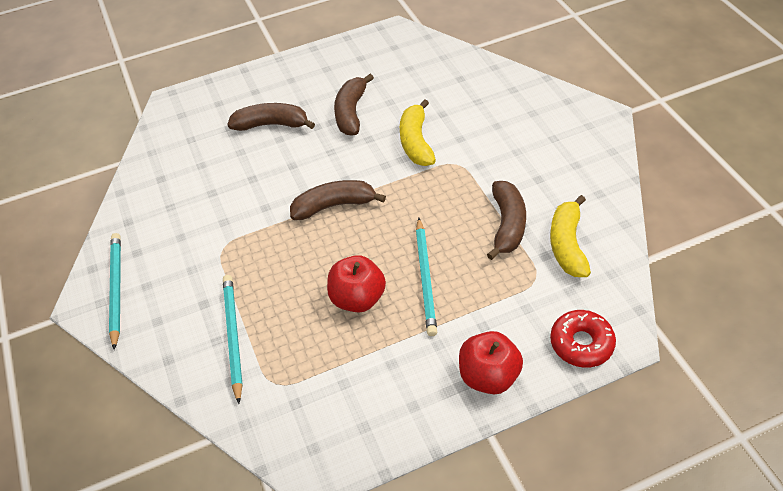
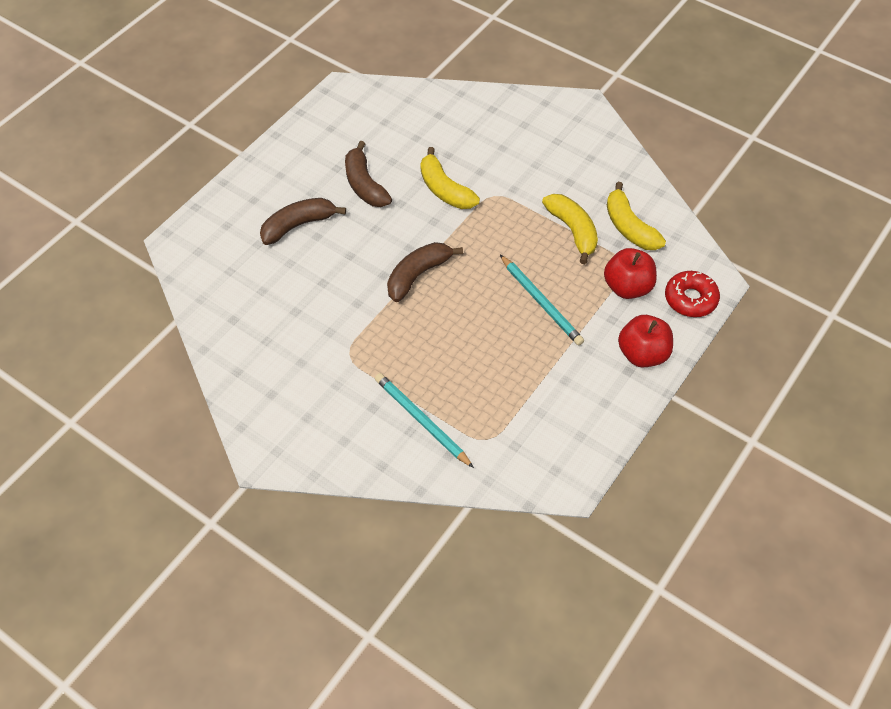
camera: 35 degrees left, 5 degrees up
turquoise pencil [109,233,121,350] -> none
red apple [327,255,386,313] -> red apple moved to [604,248,657,299]
brown banana [487,181,526,260] -> yellow banana [542,194,598,264]

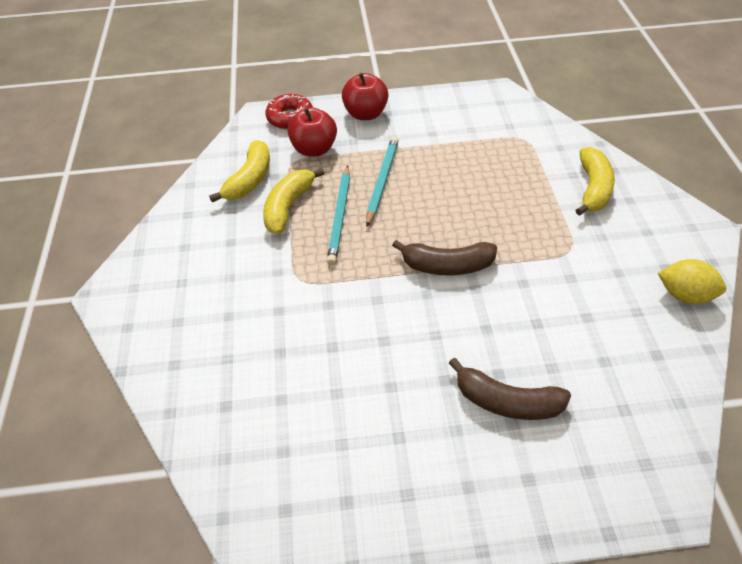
camera: 130 degrees left, 5 degrees down
brown banana [345,141,392,207] -> none
turquoise pencil [375,373,474,468] -> turquoise pencil moved to [327,166,350,265]
yellow banana [421,147,480,209] -> yellow banana moved to [575,147,615,216]
none -> yellow lemon [658,259,726,304]

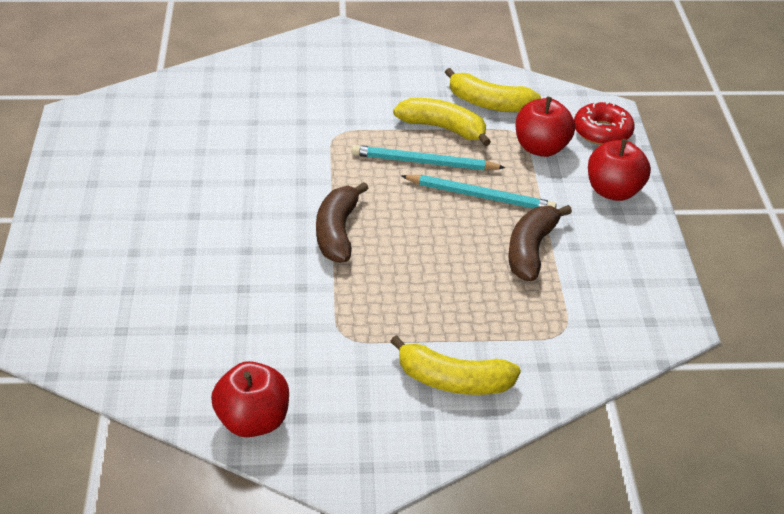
camera: 90 degrees right, 10 degrees down
brown banana [449,357,571,420] -> brown banana moved to [508,205,572,281]
yellow lemon [658,259,726,304] -> red apple [211,361,289,437]

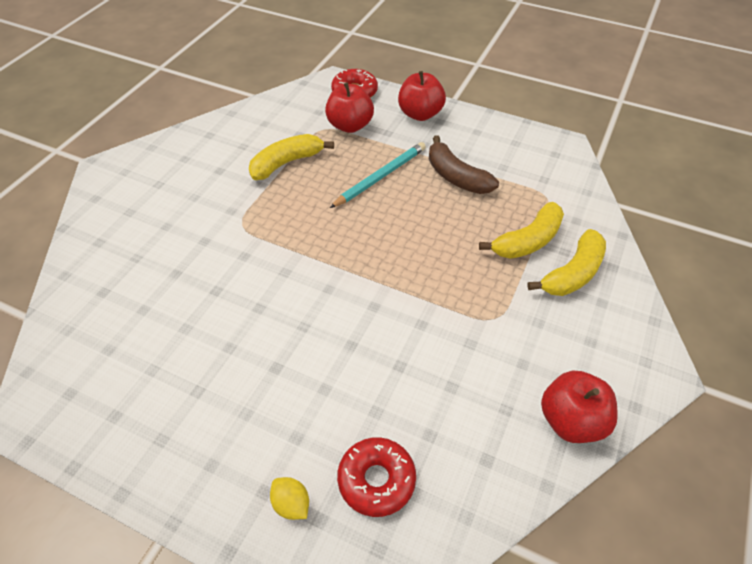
camera: 60 degrees left, 10 degrees up
brown banana [316,182,369,263] -> none
turquoise pencil [352,145,506,171] -> none
yellow banana [445,68,541,112] -> yellow banana moved to [479,202,564,259]
none -> yellow lemon [270,477,309,520]
none -> red donut [337,437,416,517]

